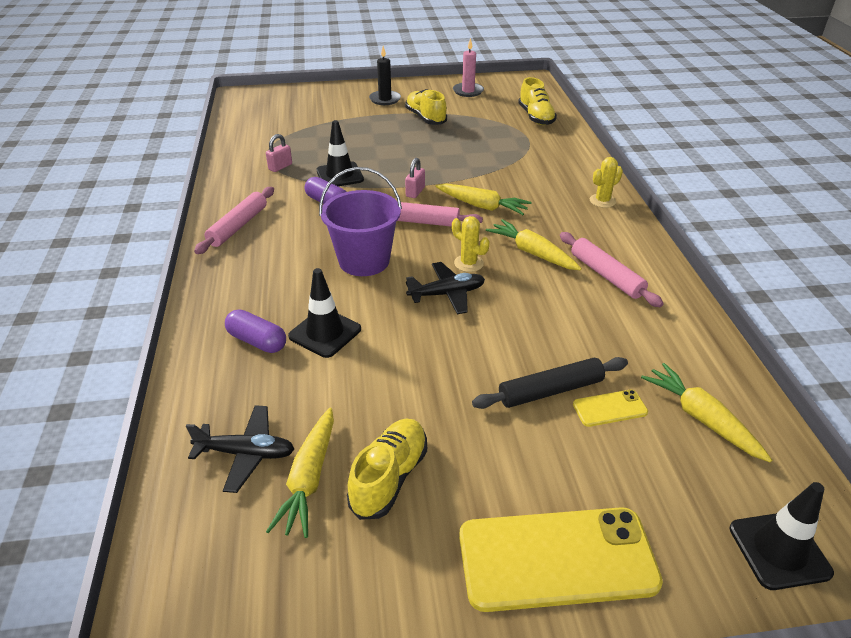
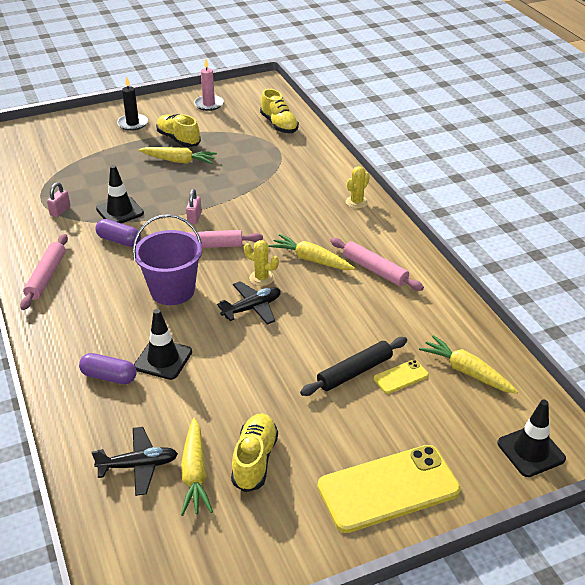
camera: 15 degrees left, 0 degrees up
yellow carrot [435,184,532,215] -> yellow carrot moved to [138,147,217,164]

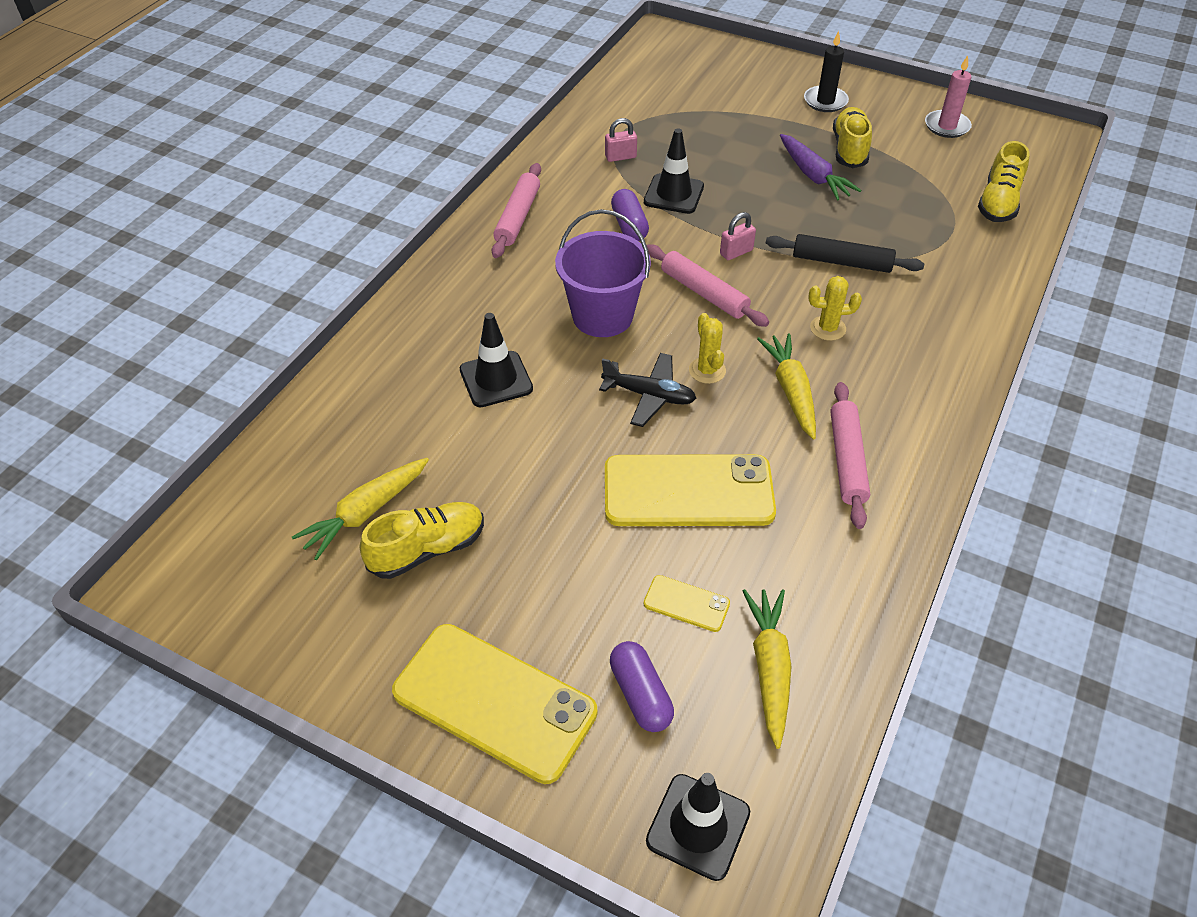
camera: 50 degrees right, 10 degrees up
pink rolling pin [20,234,68,310] -> pink rolling pin turned 45 degrees counterclockwise [492,163,541,258]
purple capsule [79,353,136,384] -> purple capsule moved to [610,641,674,732]
black plane [92,427,178,496] -> none
yellow carrot [138,147,217,164] -> purple carrot [780,134,861,201]
black rolling pin [300,337,407,396] -> black rolling pin moved to [766,234,924,273]
yellow cactus [346,166,370,209] -> yellow cactus moved to [808,276,862,341]
none -> yellow phone [605,454,776,526]

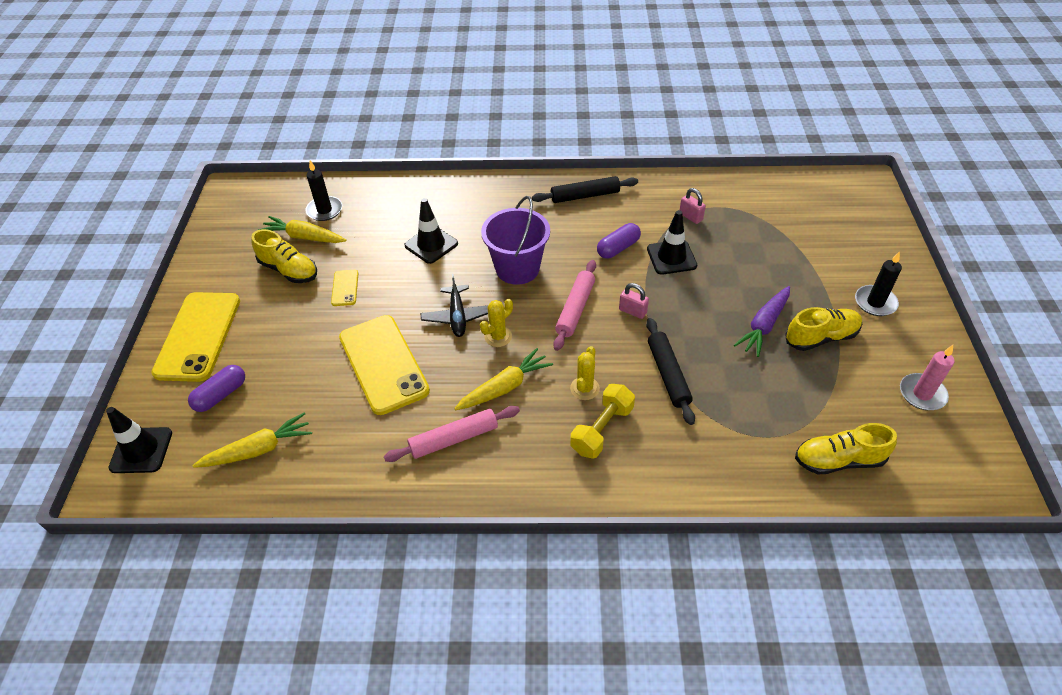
camera: 65 degrees right, 0 degrees up
pink rolling pin [492,163,541,258] -> black rolling pin [532,176,638,203]
yellow phone [644,575,730,632] -> yellow phone moved to [331,270,359,306]
yellow cactus [808,276,862,341] -> yellow cactus turned 45 degrees clockwise [570,346,600,400]
none -> black candle [305,160,342,221]
none -> yellow dumbbell [570,384,635,459]

